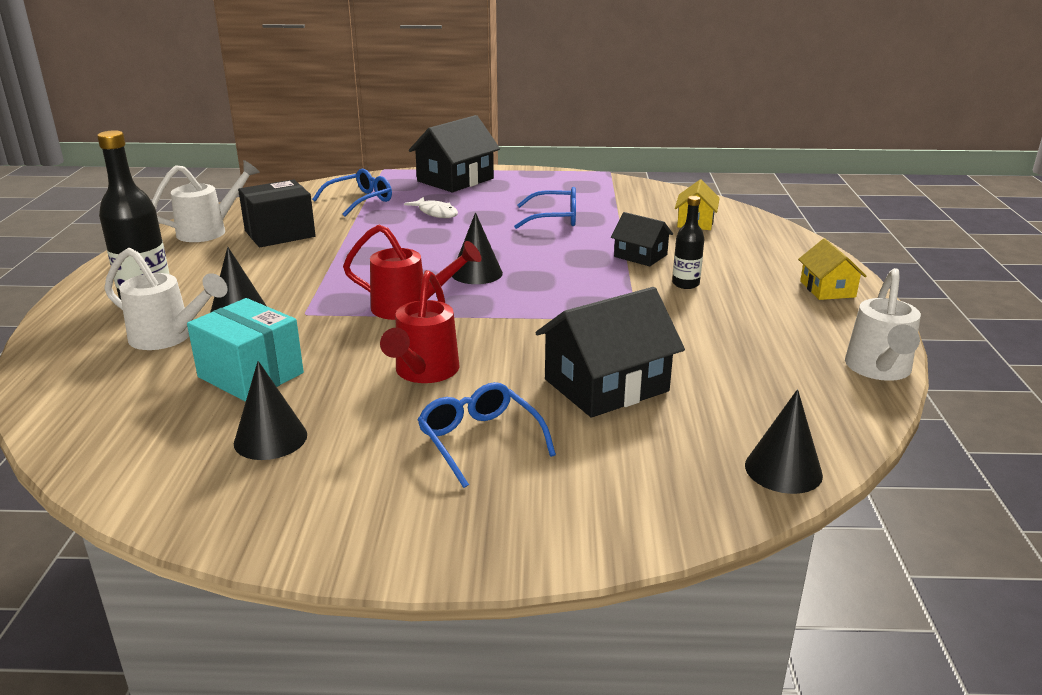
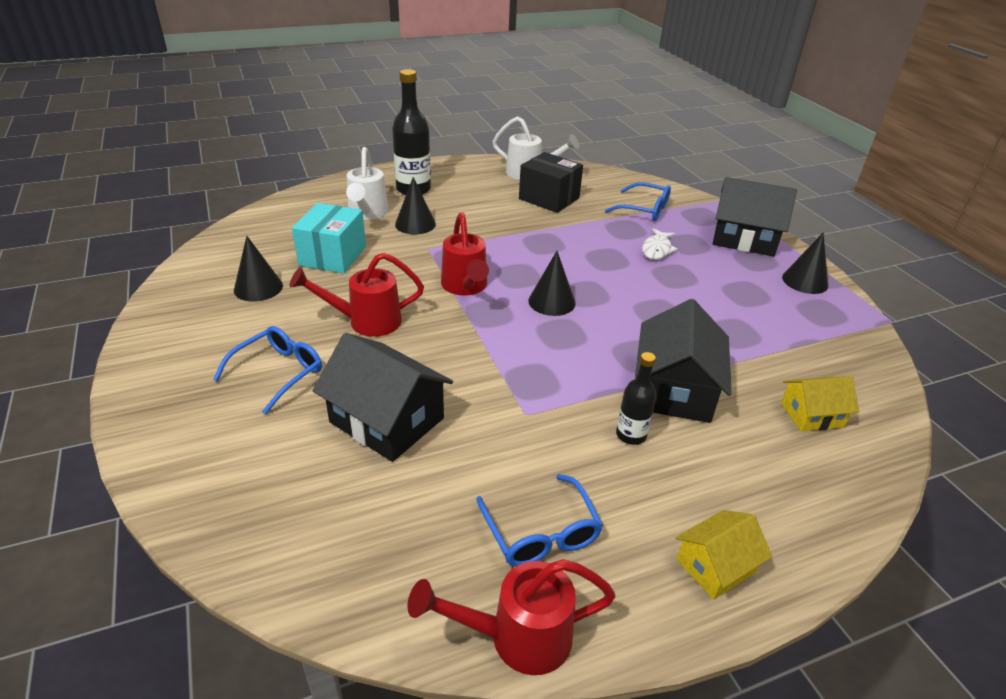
camera: 65 degrees right, 10 degrees up
blue glasses [514,187,576,229] -> blue glasses moved to [476,474,603,567]
black house [611,212,673,266] -> black house [635,299,732,423], size x1.75
black cone [745,389,823,494] -> black cone moved to [782,232,828,294]
white watering can [845,268,921,381] -> red watering can [408,559,616,675]

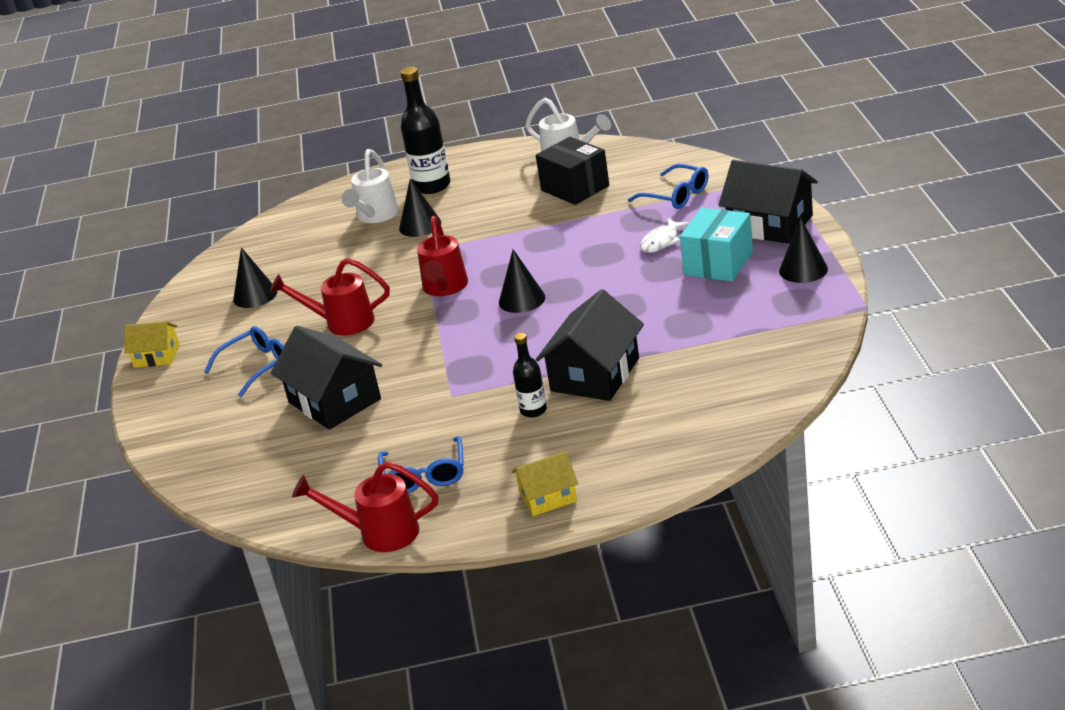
camera: 20 degrees right, 5 degrees down
turquoise box [292,203,366,274] -> turquoise box moved to [680,208,753,282]
yellow house [781,376,859,431] -> yellow house moved to [124,321,180,368]

